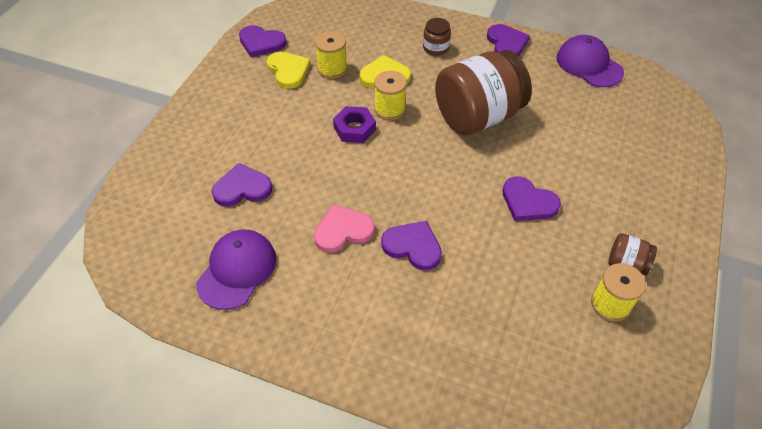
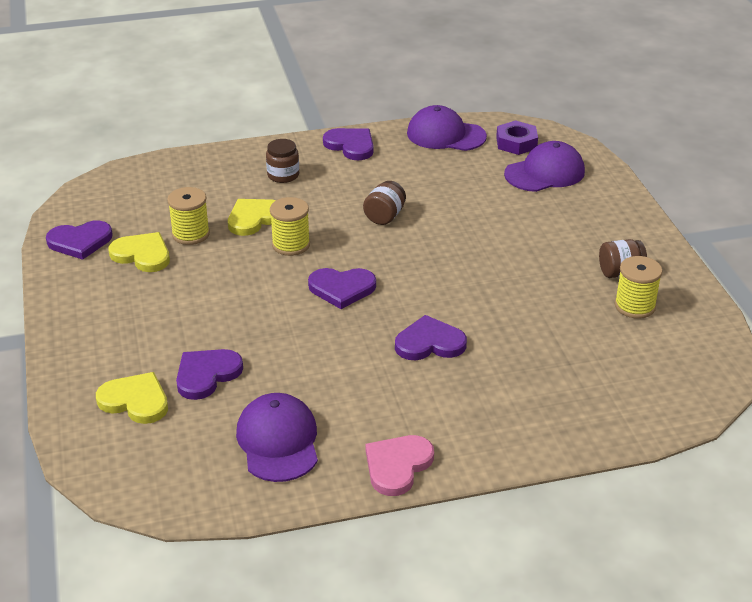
camera: 35 degrees left, 15 degrees down
pink heart [314,205,375,253] -> pink heart moved to [366,435,434,496]
purple nut [333,106,376,143] -> purple nut moved to [496,120,538,155]
brown jar [435,50,532,135] -> brown jar [363,181,406,225], size x0.43
purple heart [502,177,561,221] -> purple heart moved to [308,268,376,309]
none -> yellow heart [96,372,168,424]
none -> purple cap [504,141,585,192]

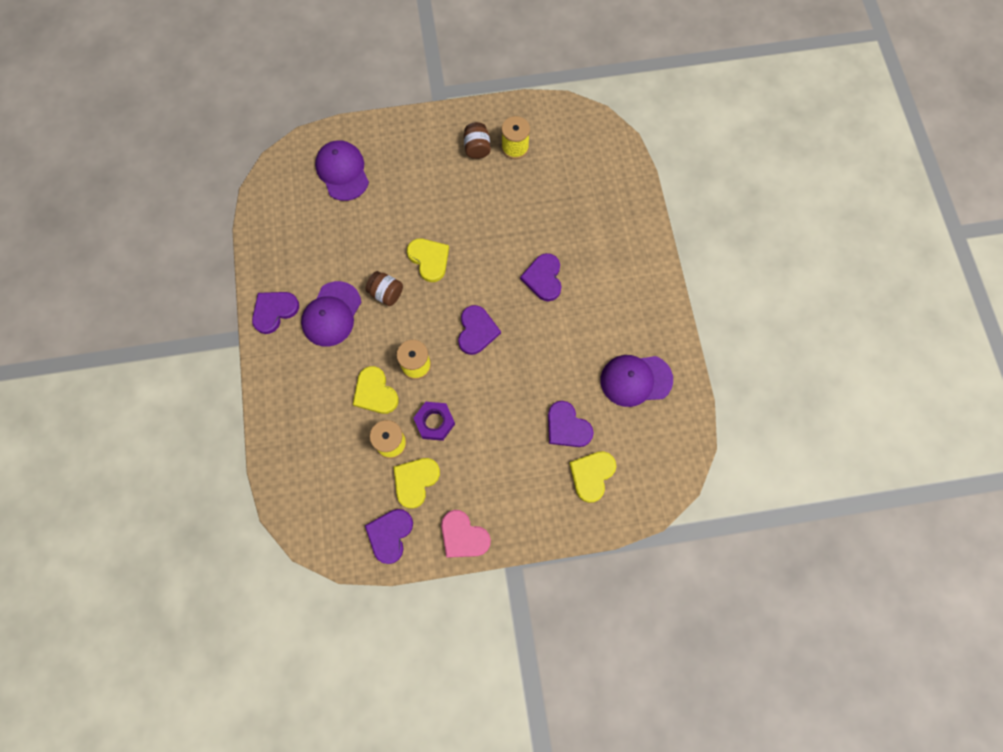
camera: 85 degrees left, 35 degrees up
purple heart [46,220,113,260] -> purple heart turned 150 degrees counterclockwise [365,509,413,564]
brown jar [266,139,299,183] -> none
pink heart [366,435,434,496] -> pink heart moved to [441,510,491,558]
purple cap [407,105,487,151] -> purple cap moved to [301,281,361,347]
purple nut [496,120,538,155] -> purple nut moved to [413,402,455,441]
none -> yellow heart [407,239,449,282]

